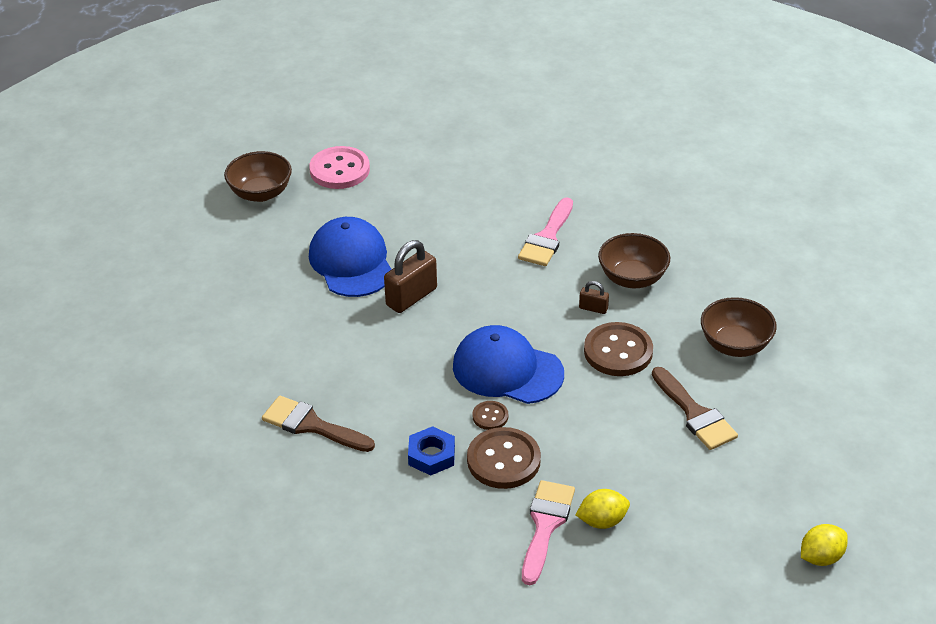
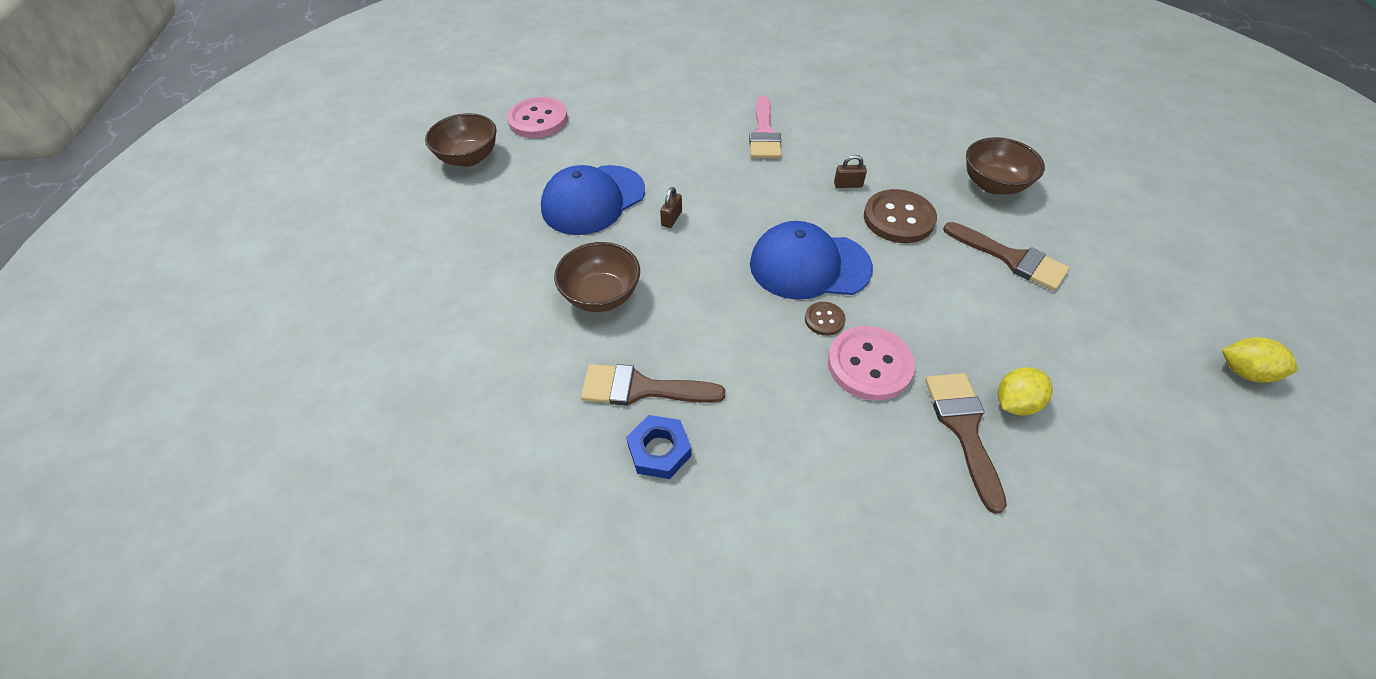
camera: 20 degrees left, 10 degrees up
blue cap [309,217,392,297] -> blue cap turned 90 degrees counterclockwise [541,165,645,235]
brown padlock [384,240,437,313] -> brown padlock [660,187,682,228], size x0.50
blue nut [408,426,455,475] -> blue nut moved to [626,415,691,479]
brown button [467,427,541,489] -> pink button [828,326,915,401]
pink brush [522,480,575,585] -> brown brush [925,373,1007,514]
brown bowl [598,233,670,288] -> brown bowl moved to [554,242,640,312]
yellow lemon [801,524,848,566] -> yellow lemon turned 75 degrees clockwise [1222,337,1298,383]

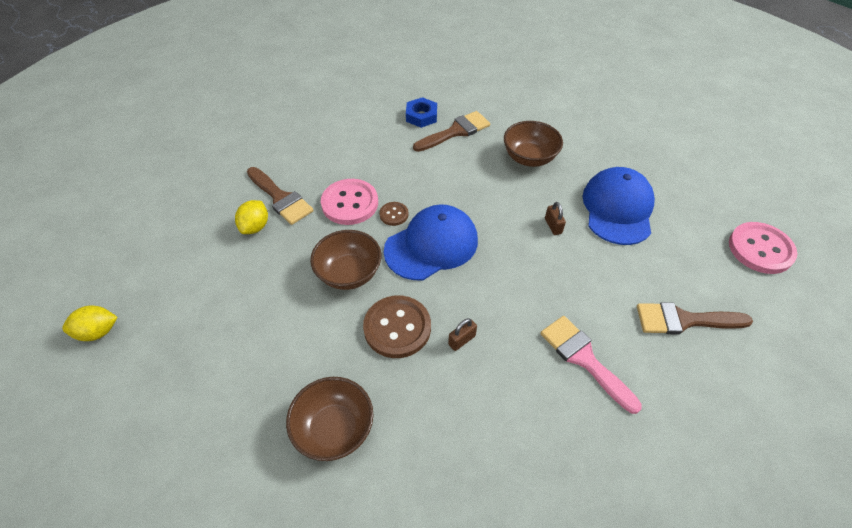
camera: 140 degrees right, 0 degrees up
brown bowl [425,113,496,167] -> brown bowl moved to [310,230,381,290]
brown brush [943,222,1070,291] -> brown brush moved to [637,302,753,335]

